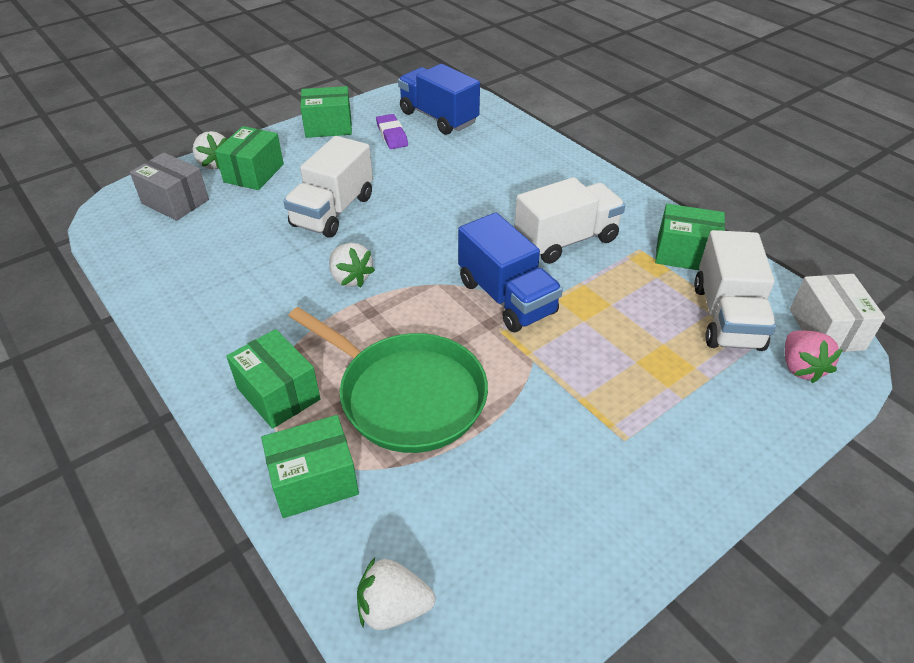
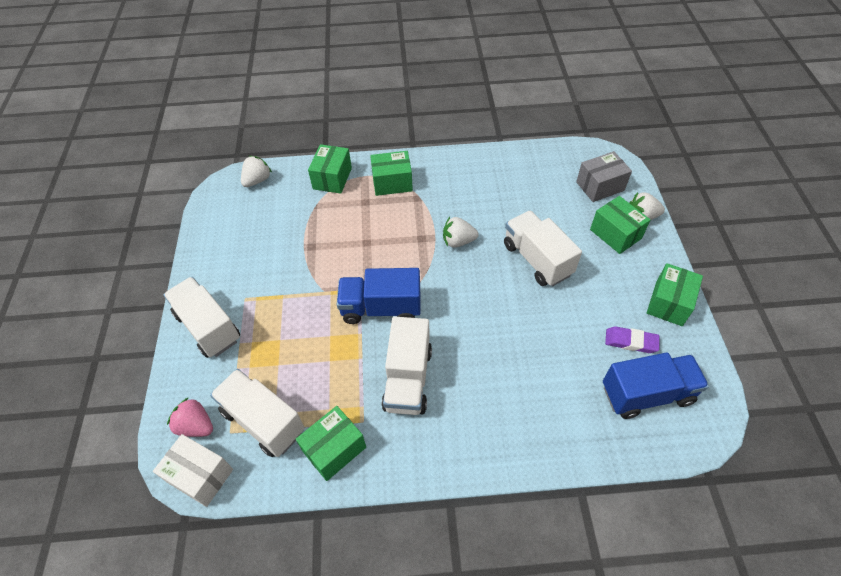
camera: 125 degrees right, 10 degrees up
green pan [289,307,488,453] -> none
none -> white truck [163,277,240,358]

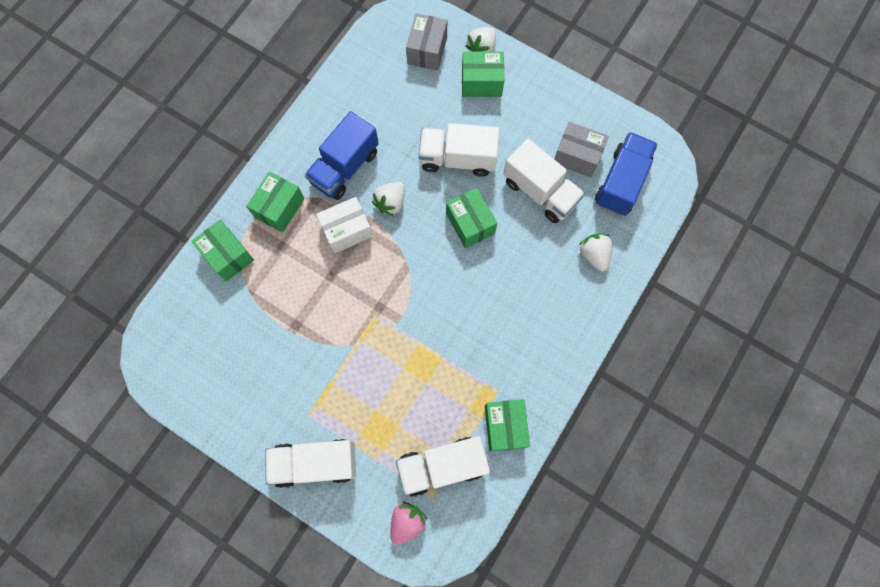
camera: 55 degrees left, 20 degrees up
white box [153,434,233,507] -> white box moved to [316,197,373,253]
pink strawberry [167,397,213,437] -> pink strawberry turned 150 degrees clockwise [390,502,427,545]
white strawberry [241,156,272,187] -> white strawberry moved to [579,234,613,271]
blue truck [337,268,420,324] -> blue truck moved to [305,111,379,200]
white truck [382,317,432,415] -> white truck moved to [504,139,585,223]
purple eraser [605,326,660,353] -> grey box [554,122,609,177]
green box [647,263,703,326] -> green box moved to [446,188,497,248]

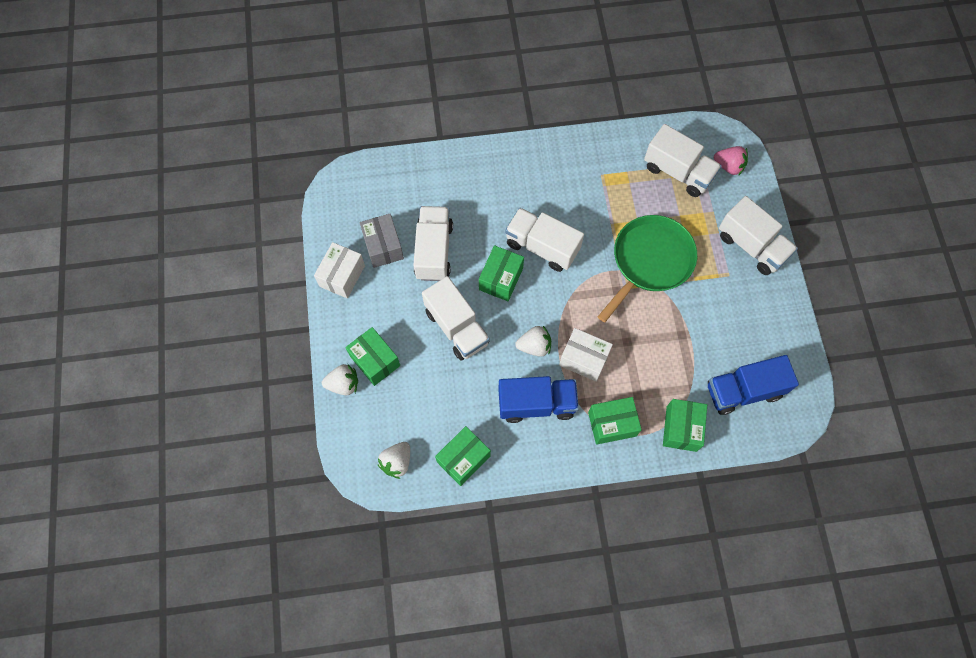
camera: 130 degrees left, 5 degrees down
pink strawberry [390,502,427,545] -> pink strawberry turned 150 degrees counterclockwise [714,146,748,176]
grey box [406,13,447,70] -> none
green box [485,399,530,451] -> green box moved to [435,426,491,486]
white strawberry [579,234,613,271] -> white strawberry moved to [378,442,410,479]
blue truck [595,132,658,216] -> blue truck moved to [708,355,799,415]
none -> white box [314,242,365,298]
none -> white truck [505,208,584,272]
none -> green pan [598,215,697,322]

